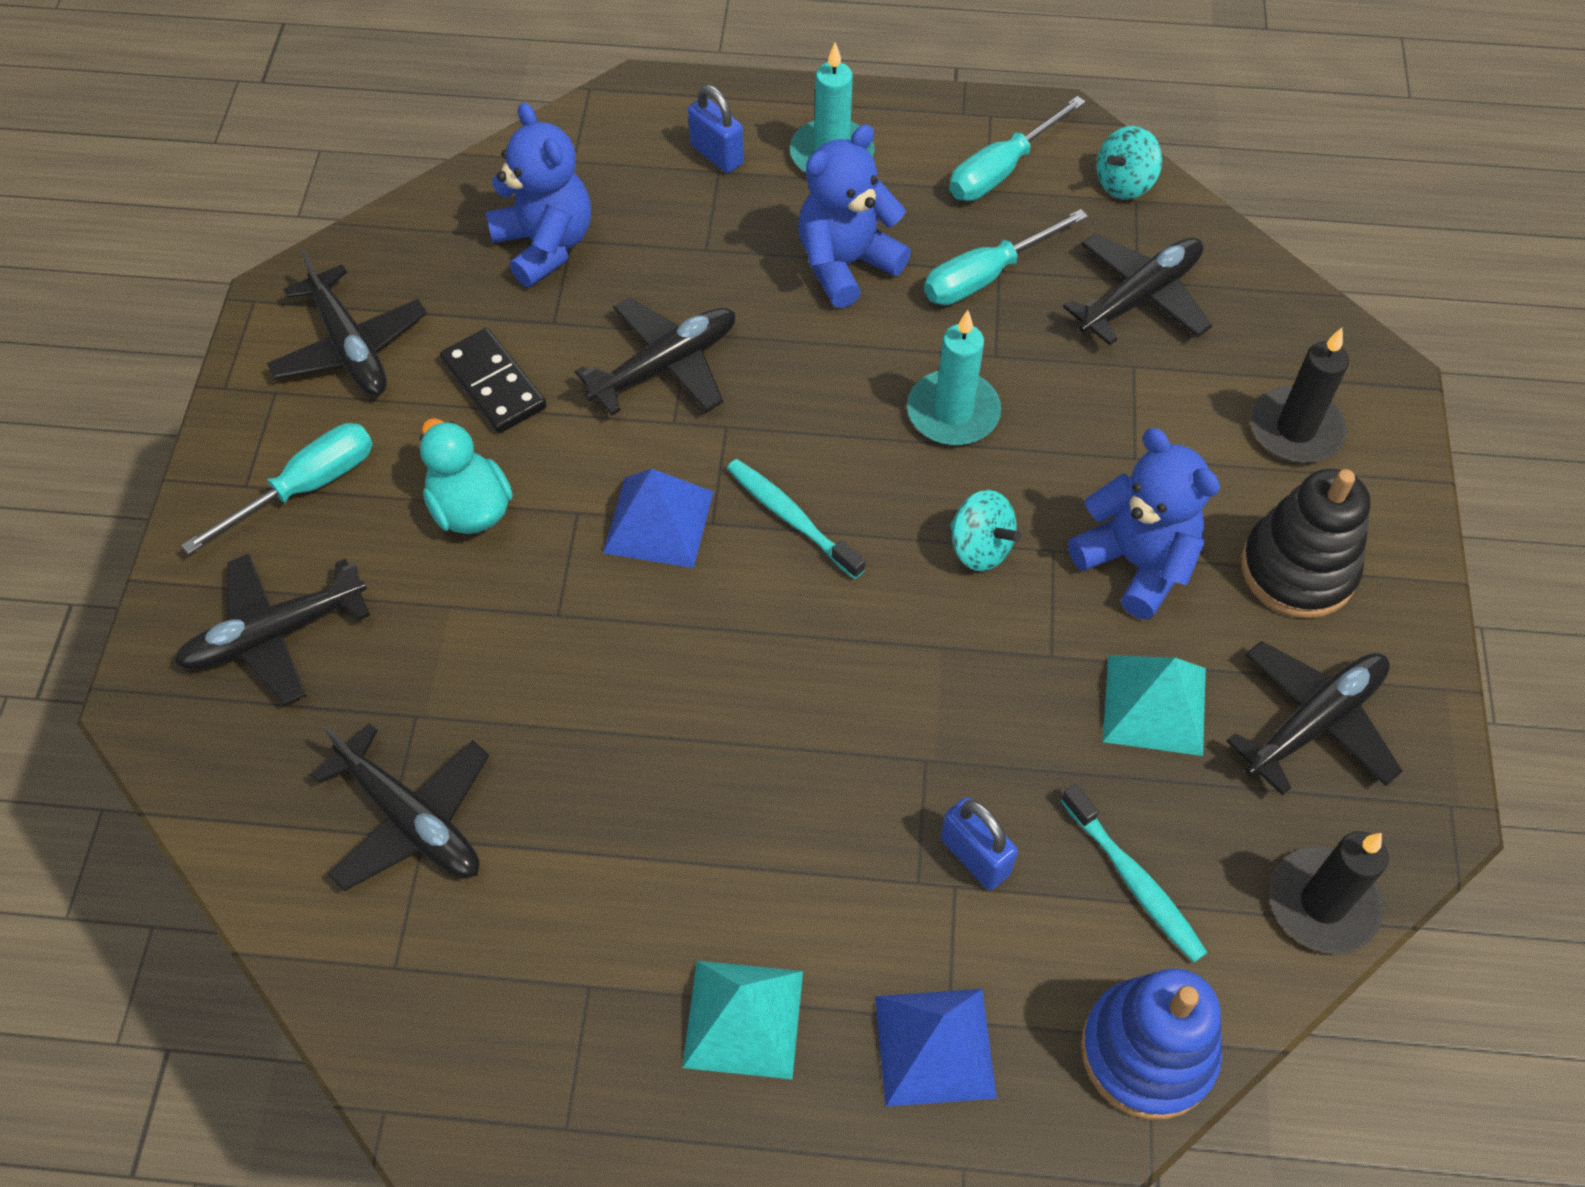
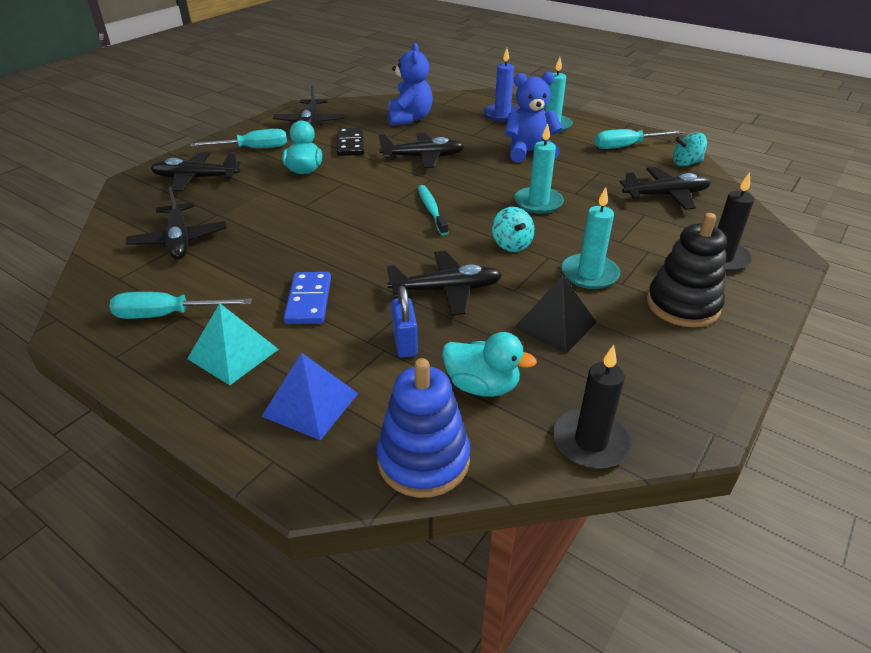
camera: 30 degrees right, 20 degrees down
blue pyramid [603,469,713,568] -> none
blue padlock [688,85,744,173] -> blue candle [483,48,519,122]
turquoise screwdriver [924,209,1088,305] -> turquoise screwdriver moved to [110,292,252,319]
turquoise toothbrush [1060,784,1208,962] -> turquoise duck [442,332,537,397]
blue teddy bear [1068,428,1220,620] -> turquoise candle [561,187,620,289]
turquoise pyramid [1103,655,1206,756] -> black pyramid [514,276,597,354]
black plane [1226,641,1403,796] -> black plane moved to [386,251,502,316]
none -> blue domino [284,272,331,324]

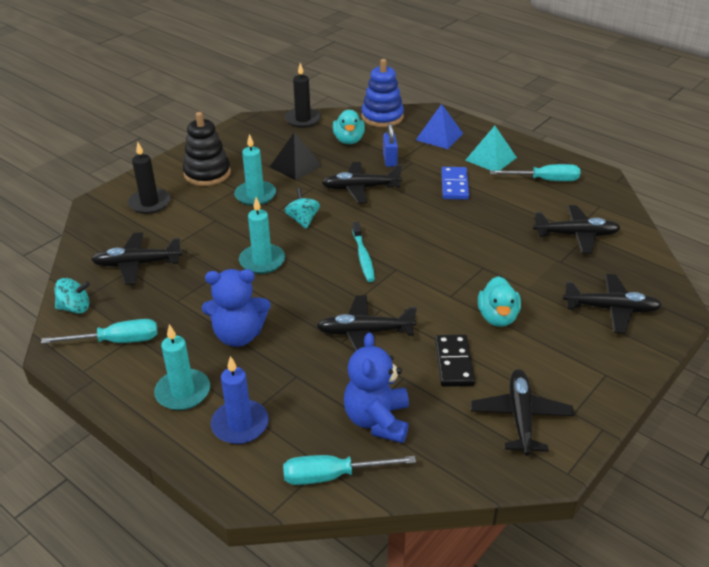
camera: 175 degrees left, 0 degrees up
black plane [126,187,227,260] -> black plane turned 105 degrees clockwise [533,205,621,254]
turquoise screwdriver [190,129,287,148] -> turquoise screwdriver moved to [283,455,416,485]
turquoise duck [442,332,537,397] -> turquoise duck turned 120 degrees counterclockwise [333,110,365,144]

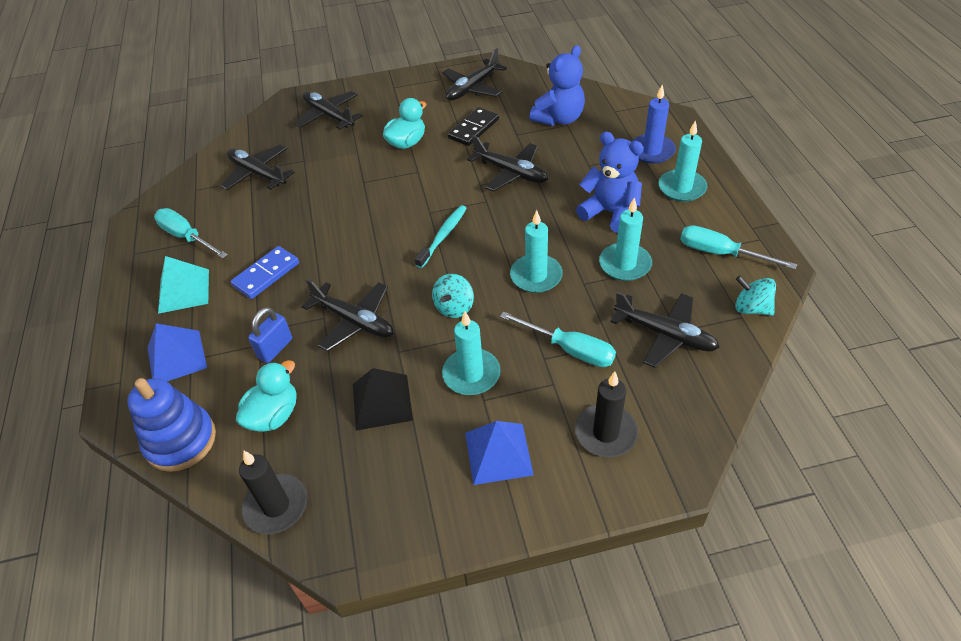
camera: 140 degrees left, 10 degrees up
black stacking toy [183,112,231,186] -> blue pyramid [465,421,534,485]
turquoise screwdriver [283,455,416,485] -> turquoise screwdriver moved to [500,311,616,367]
none -> turquoise candle [599,198,652,281]

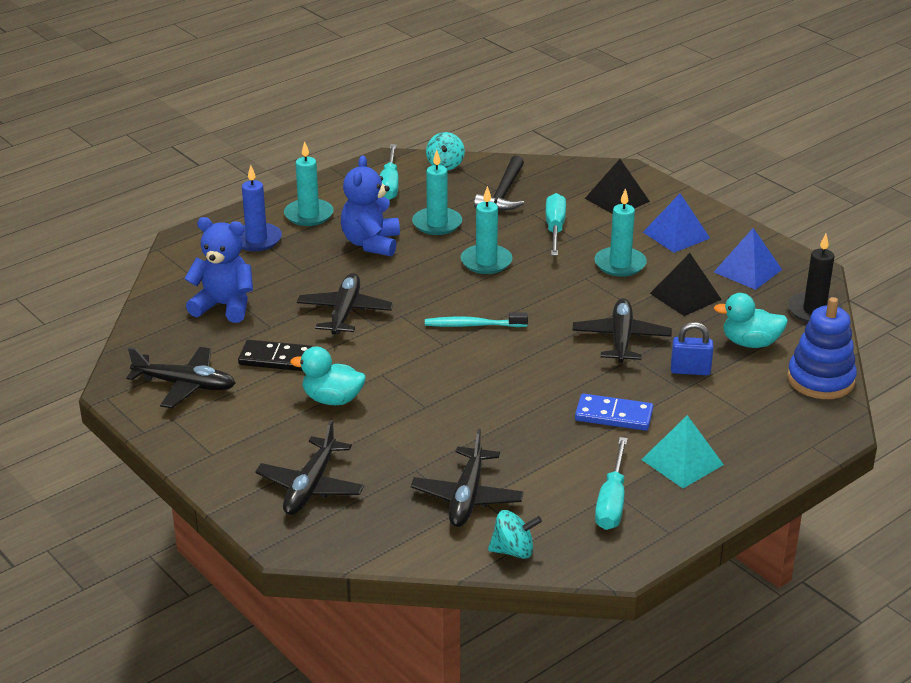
camera: 120 degrees left, 15 degrees down
blue pyramid [147,323,207,381] -> blue pyramid moved to [714,228,782,290]
turquoise spinning top [432,274,474,318] -> turquoise spinning top moved to [488,510,542,559]
black candle [575,371,638,457] -> black pyramid [585,159,650,214]
black plane [610,292,720,368] -> black hammer [474,156,524,211]

